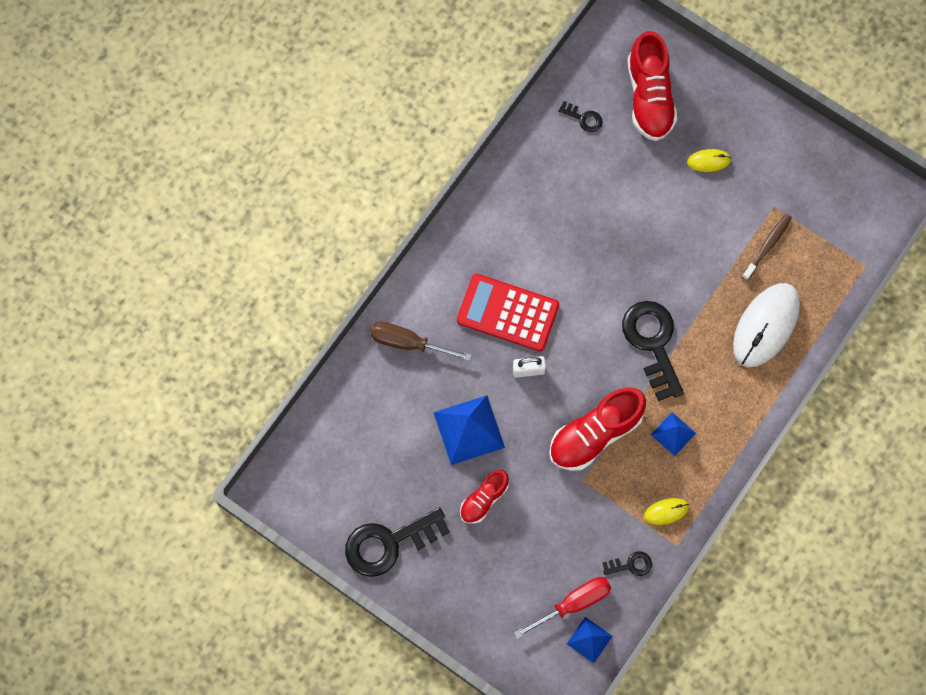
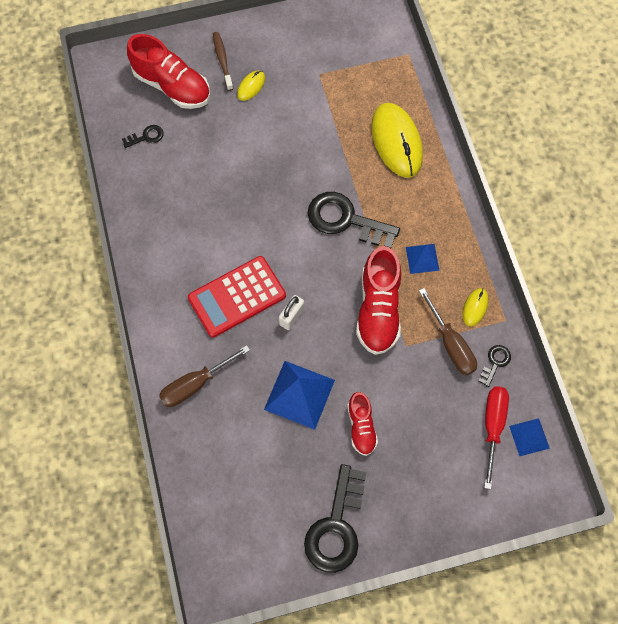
camera: 50 degrees left, 5 degrees down
white mouse [733,283,800,367] -> yellow mouse [371,103,423,178]
brown toothbrush [742,214,792,280] -> brown toothbrush moved to [213,32,233,91]
none -> brown screwdriver [419,288,477,375]

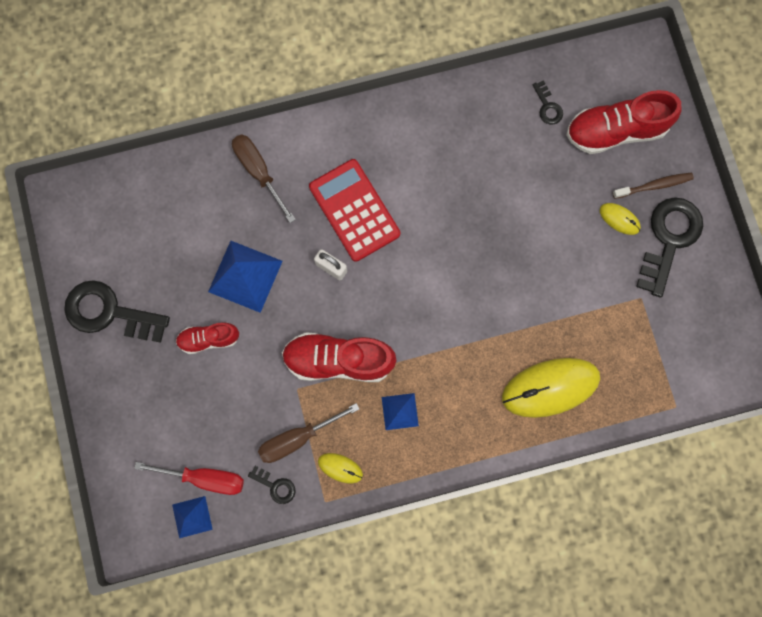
camera: 90 degrees right, 10 degrees up
red shoe [127,34,210,109] -> red shoe turned 45 degrees clockwise [566,90,681,154]
black key [308,192,400,248] -> black key moved to [636,197,703,297]

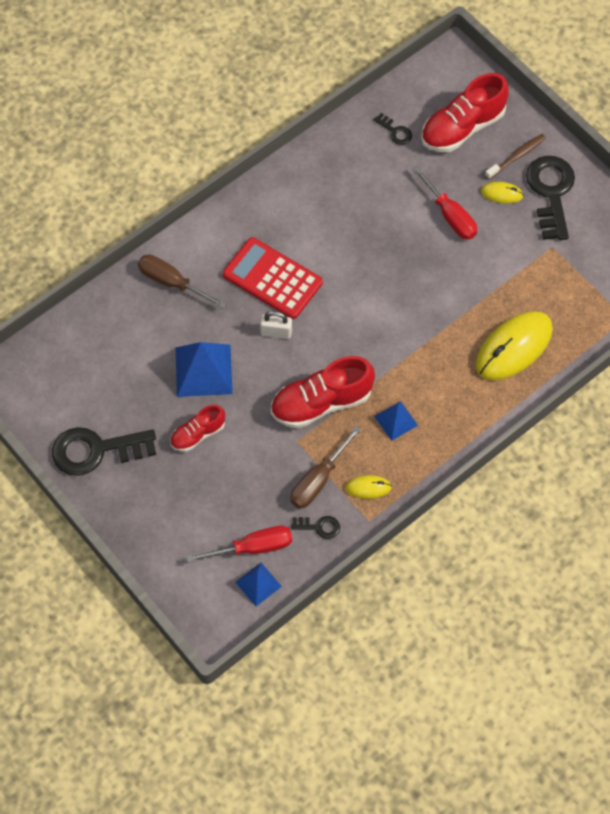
camera: 25 degrees left, 15 degrees down
none -> red screwdriver [412,166,477,240]

